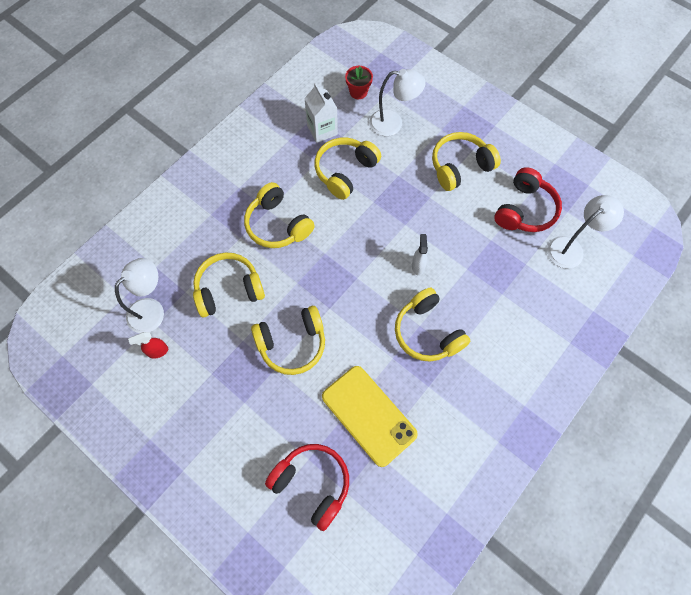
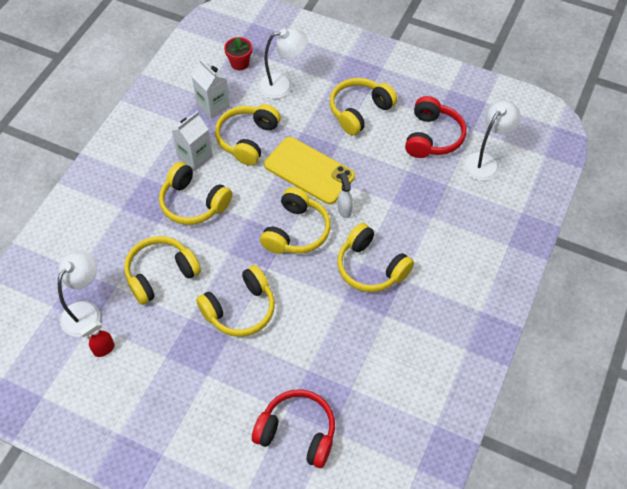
camera: 15 degrees left, 10 degrees down
yellow phone [322,366,418,467] -> yellow phone moved to [264,137,355,204]
none -> white carton [172,111,213,171]
none -> yellow headphones [260,187,331,254]

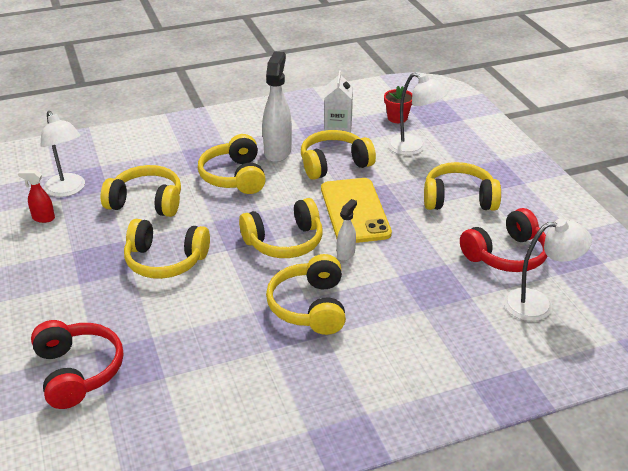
camera: 45 degrees right, 20 degrees down
white lamp [58,250,100,337] -> white lamp turned 75 degrees clockwise [41,111,85,197]
white carton [172,111,213,171] -> white spray bottle [262,51,292,162]

